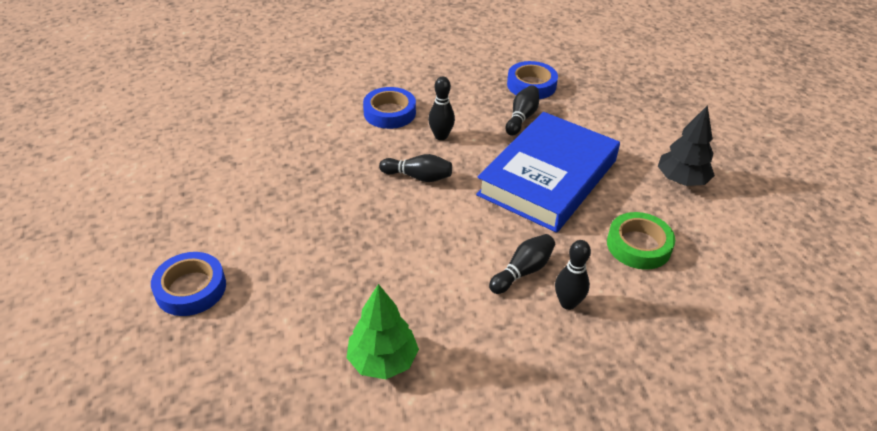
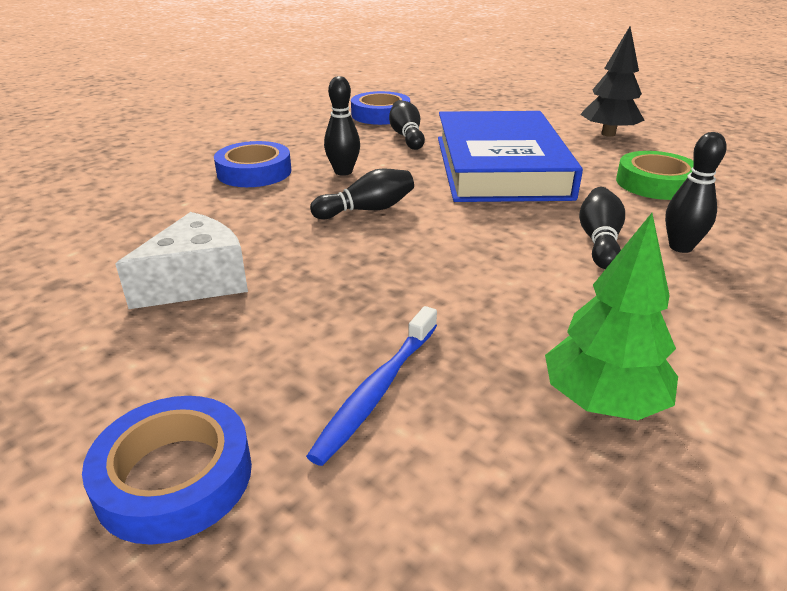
camera: 35 degrees left, 10 degrees down
none -> white cheese [115,212,248,309]
none -> blue toothbrush [306,306,437,466]

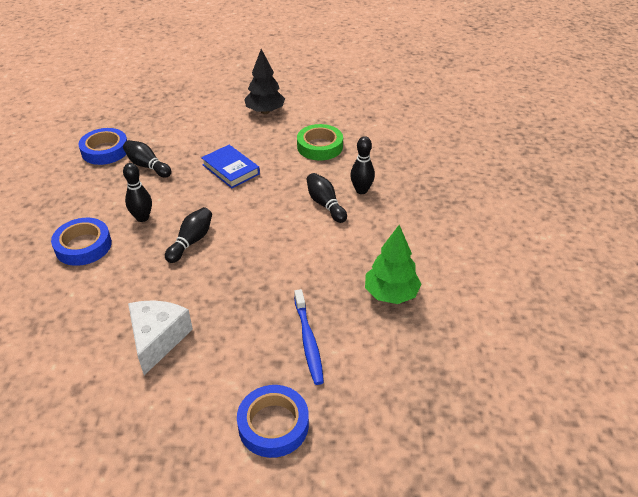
camera: 40 degrees left, 10 degrees up
blue book [438,111,583,202] -> blue book [201,145,260,188], size x0.47

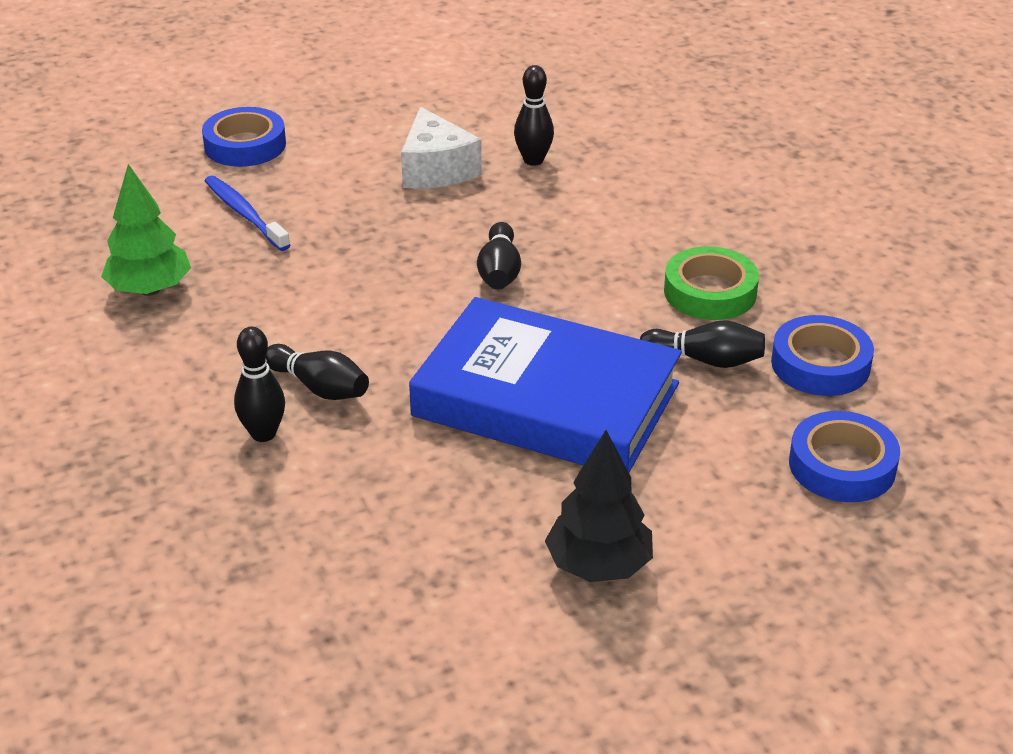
camera: 155 degrees right, 5 degrees down
blue tape [51,218,112,266] -> blue tape moved to [789,411,900,502]
black bowling pin [123,163,152,222] -> black bowling pin moved to [514,65,554,166]
blue book [201,145,260,188] -> blue book [409,297,682,472], size x2.13
green tape [297,124,343,160] -> green tape moved to [664,246,759,320]

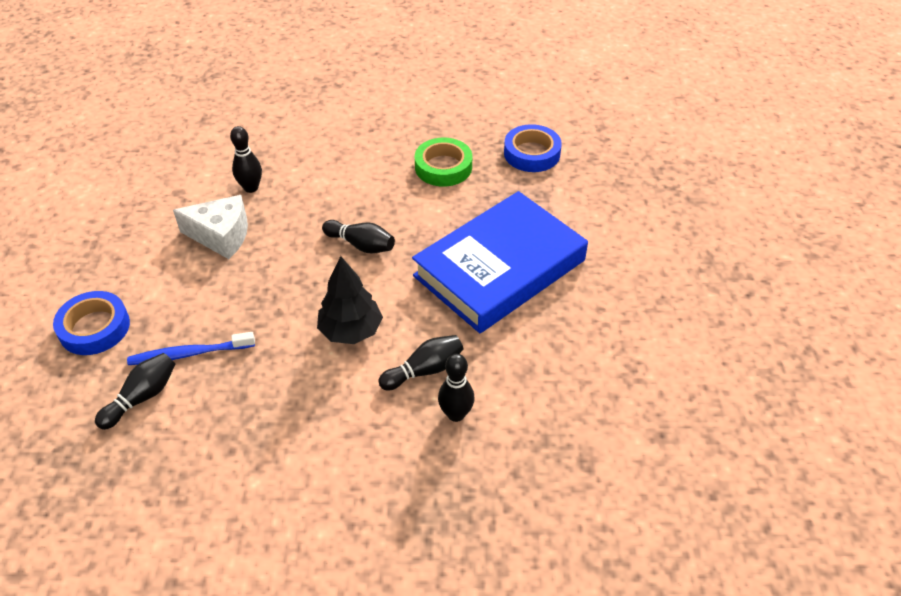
camera: 65 degrees left, 10 degrees up
green tree [101,164,191,296] -> none
black tree [545,430,653,582] -> black tree moved to [317,256,383,344]
black bowling pin [640,320,765,368] -> black bowling pin moved to [95,353,175,430]
blue tape [789,411,900,502] -> none

